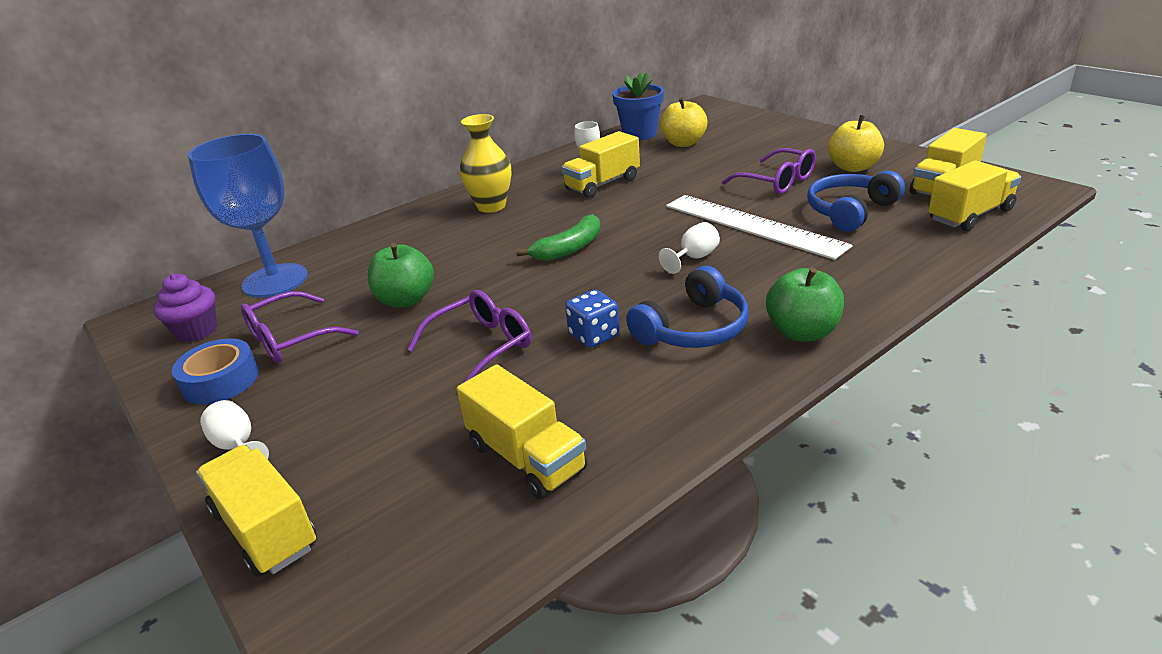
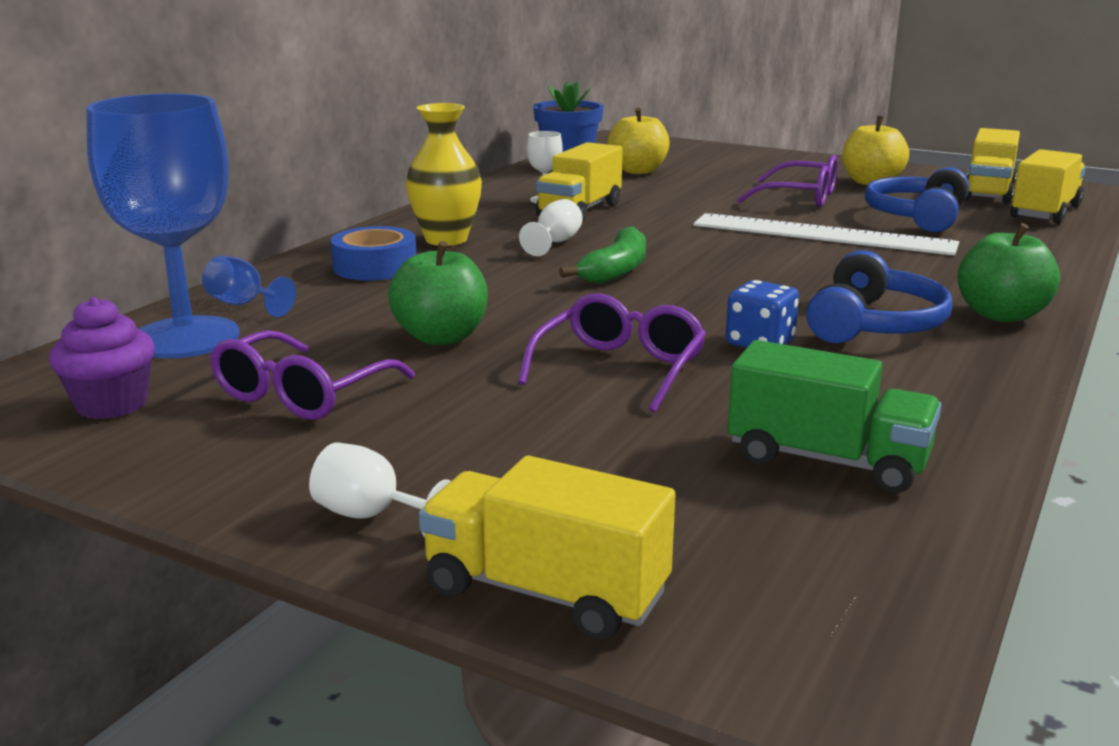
camera: 25 degrees left, 10 degrees down
blue tape [172,338,259,405] -> blue tape moved to [330,226,417,281]
yellow truck [457,364,588,499] -> green truck [727,340,941,493]
white goblet [659,222,720,274] -> white goblet moved to [519,199,583,256]
none -> blue goblet [202,256,296,317]

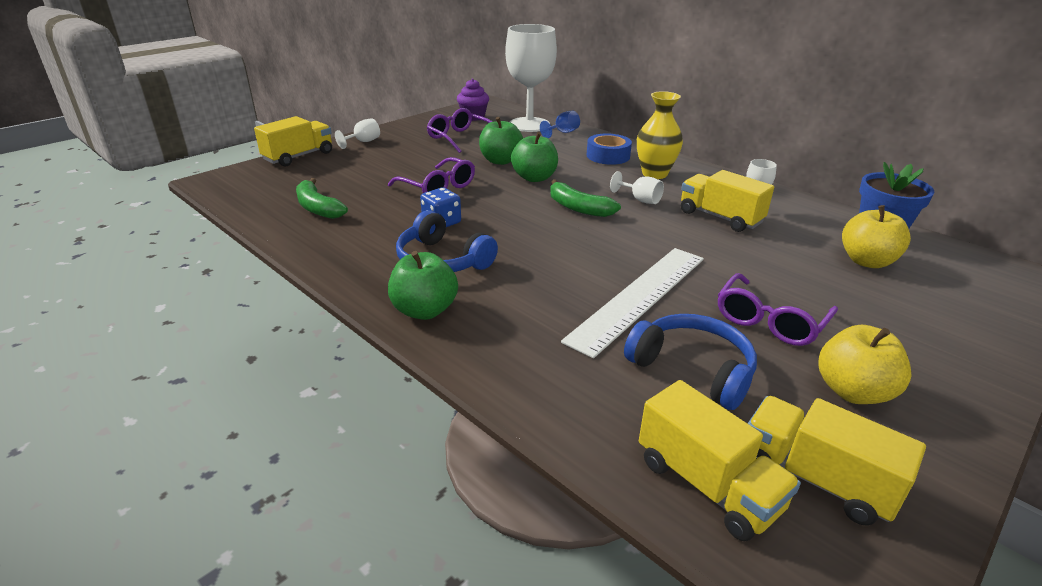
camera: 105 degrees right, 10 degrees up
blue goblet [86,93,239,358] -> white goblet [505,24,557,132]
green truck [727,340,941,493] -> green banana [296,178,348,219]
none -> green apple [511,132,558,182]

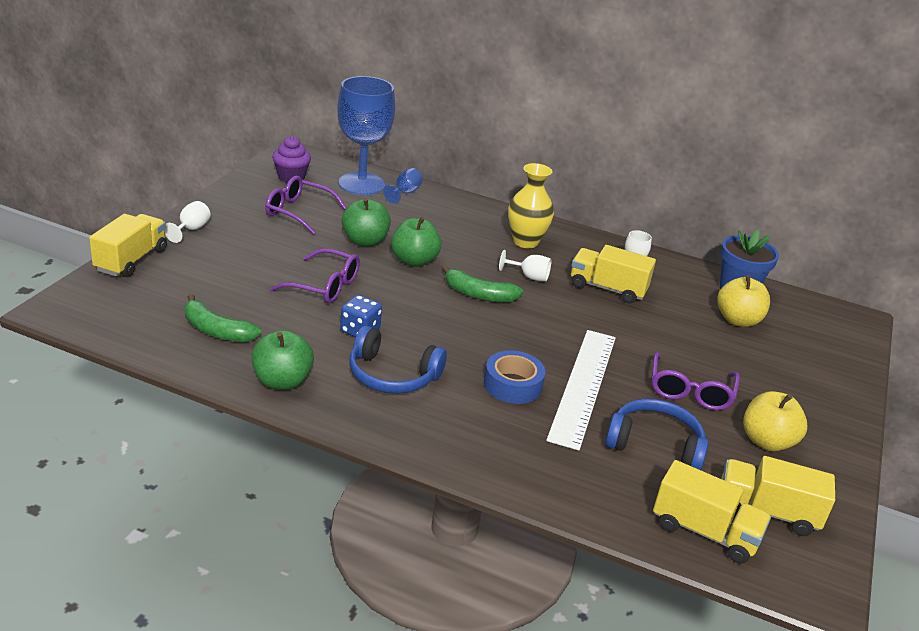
camera: 25 degrees left, 0 degrees up
green apple [388,251,458,320] -> green apple moved to [251,330,314,390]
white goblet [505,24,557,132] -> blue goblet [337,76,395,195]
blue tape [587,133,632,165] -> blue tape moved to [484,350,545,404]

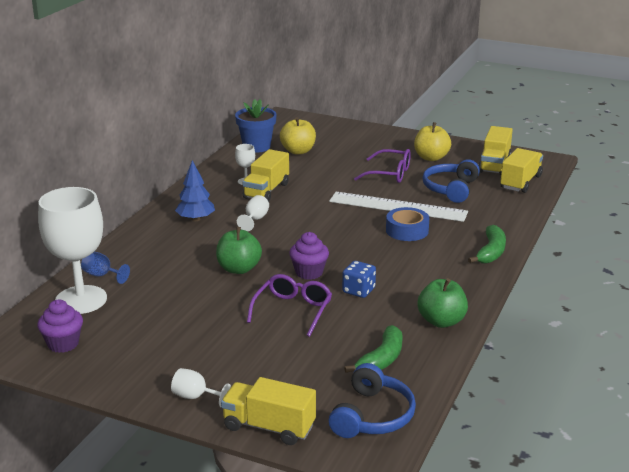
camera: 85 degrees left, 5 degrees down
purple glasses [265,176,346,235] -> none
blue goblet [337,76,395,195] -> white goblet [38,187,107,314]
green apple [342,198,391,247] -> none
blue headphones [349,325,447,394] -> blue headphones moved to [329,363,416,438]
green banana [441,265,523,302] -> green banana moved to [468,225,506,264]
yellow vase [508,163,554,248] -> blue tree [175,160,215,221]
none -> purple cupcake [289,232,329,280]

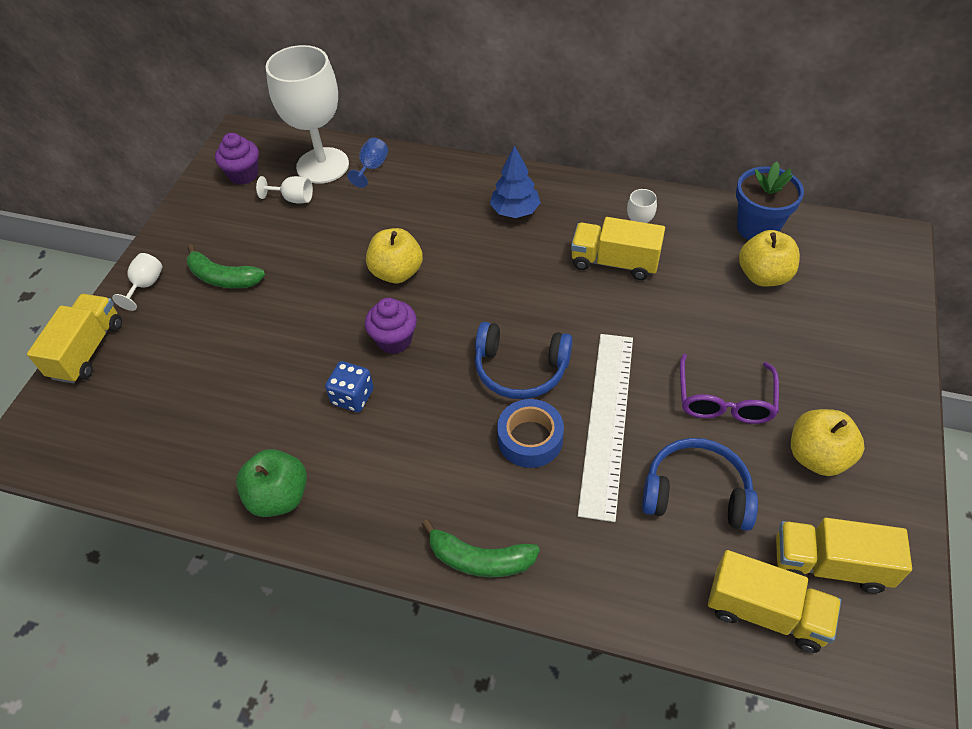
camera: 85 degrees right, 25 degrees up
green apple [216,227,262,274] -> yellow apple [366,228,423,283]
white goblet [237,195,269,231] -> white goblet moved to [256,176,313,203]
purple glasses [247,274,332,337] -> none
blue headphones [329,363,416,438] -> blue headphones moved to [475,322,573,399]
green banana [344,325,403,373] -> green banana moved to [186,244,265,288]

